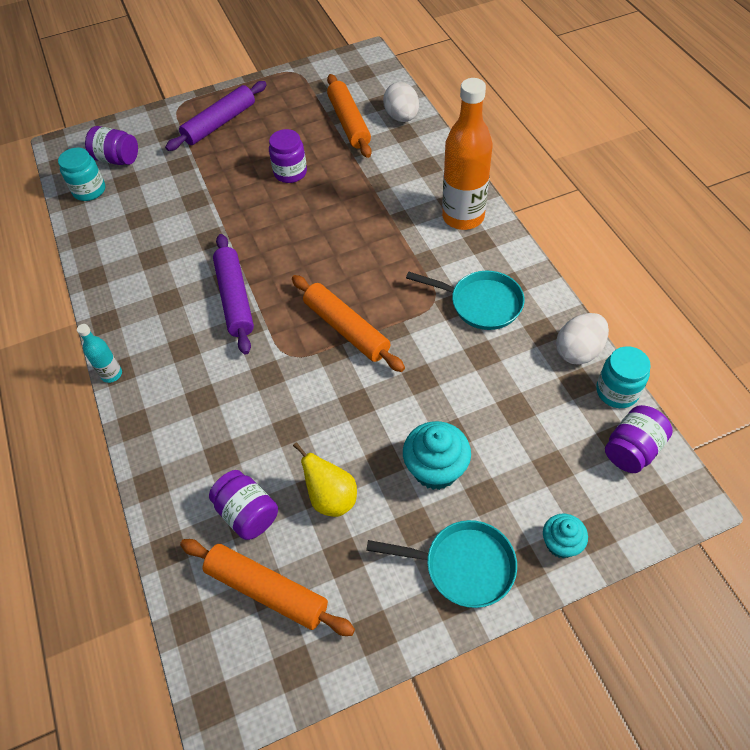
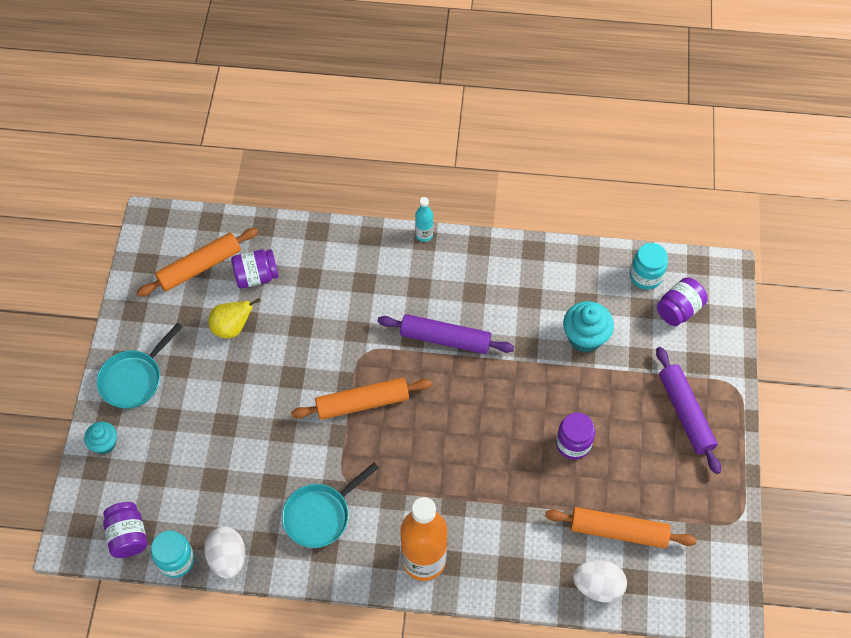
camera: 115 degrees right, 5 degrees up
turquoise cupcake [403,421,471,490] -> turquoise cupcake moved to [563,301,614,352]

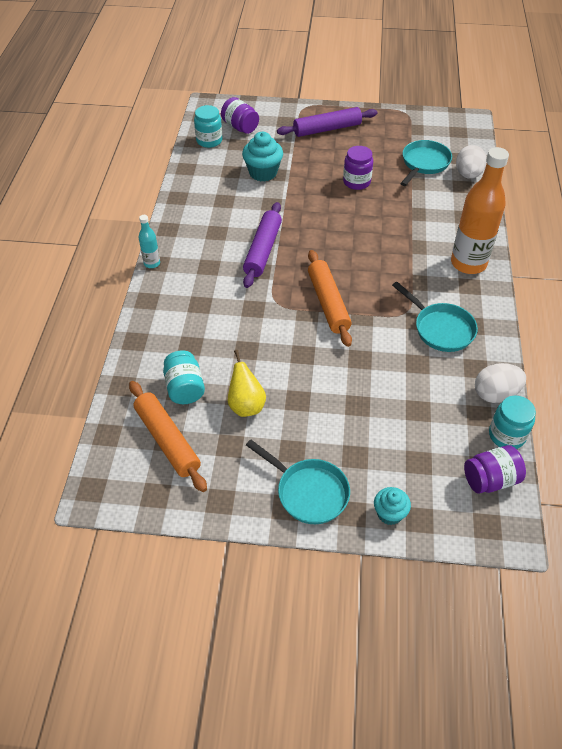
camera: 90 degrees left, 10 degrees down
purple jar [231,249,279,289] -> turquoise jar [163,350,205,404]
orange rolling pin [545,507,696,548] -> turquoise pan [400,140,452,186]

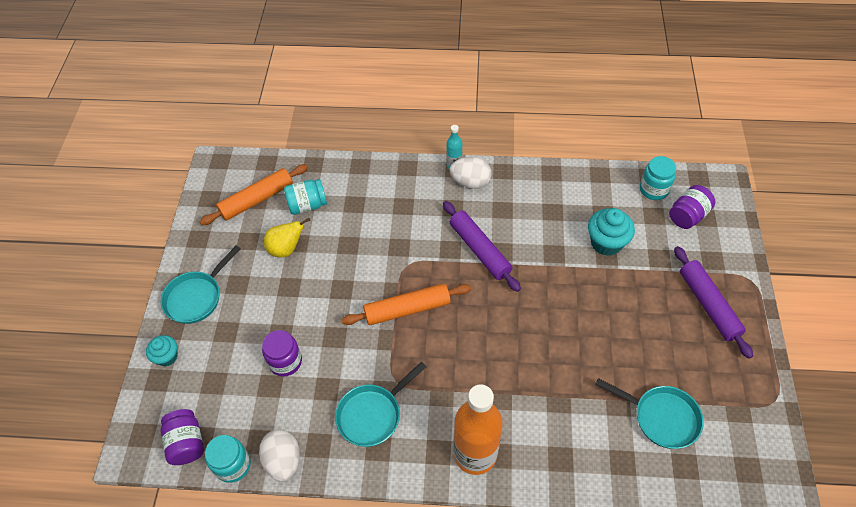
camera: 90 degrees right, 5 degrees up
purple rolling pin [243,202,282,288] -> purple rolling pin turned 45 degrees clockwise [443,201,521,292]
purple jar [343,146,373,190] -> purple jar moved to [262,330,302,377]
white egg [456,145,487,179] -> white egg moved to [450,157,491,189]

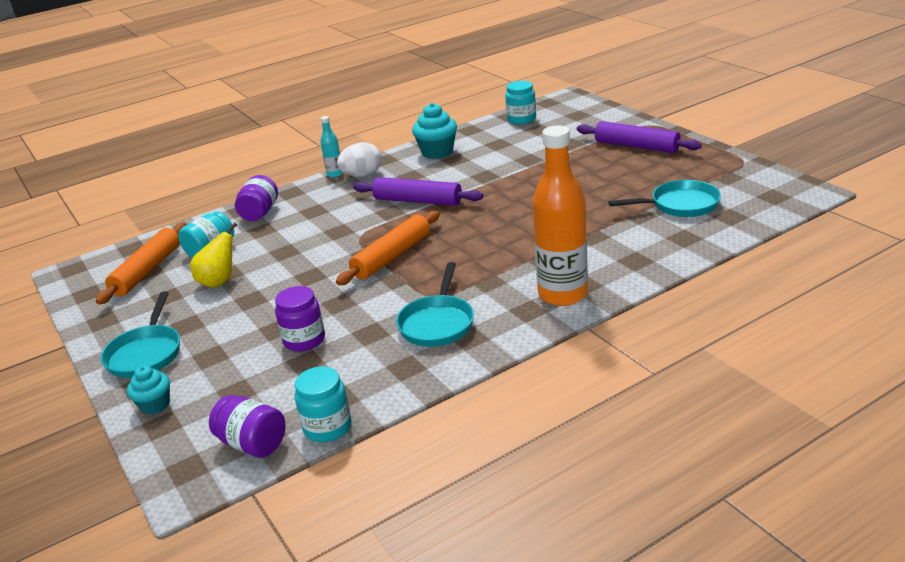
camera: 35 degrees left, 25 degrees down
white egg [259,429,300,481] -> none
turquoise cupcake [588,208,635,256] -> turquoise cupcake moved to [412,103,457,159]
purple jar [669,185,715,229] -> purple jar moved to [235,175,278,221]

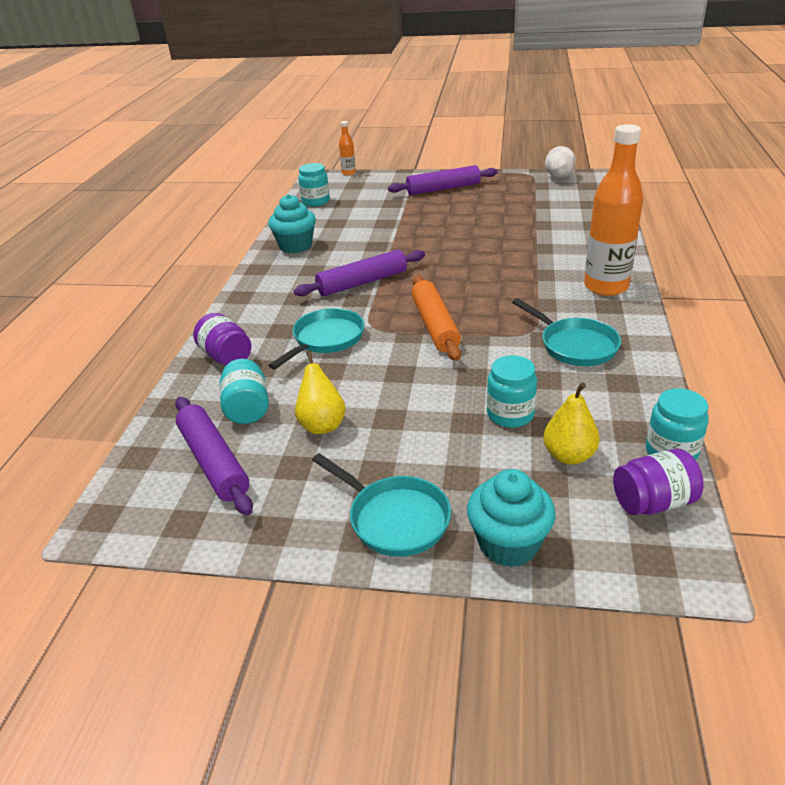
camera: 50 degrees left, 5 degrees up
orange rolling pin [96,222,187,305] -> purple rolling pin [175,397,253,515]
turquoise cupcake [127,366,170,415] -> turquoise cupcake [467,469,556,567], size x1.61
purple jar [275,286,325,352] -> turquoise jar [487,355,537,428]
turquoise bottle [320,116,343,177] -> none
white egg [337,142,382,177] -> white egg moved to [545,146,576,178]
turquoise pan [608,180,721,217] -> turquoise pan moved to [268,308,364,369]
none -> orange bottle [339,121,356,176]
none -> yellow pear [543,382,600,464]

